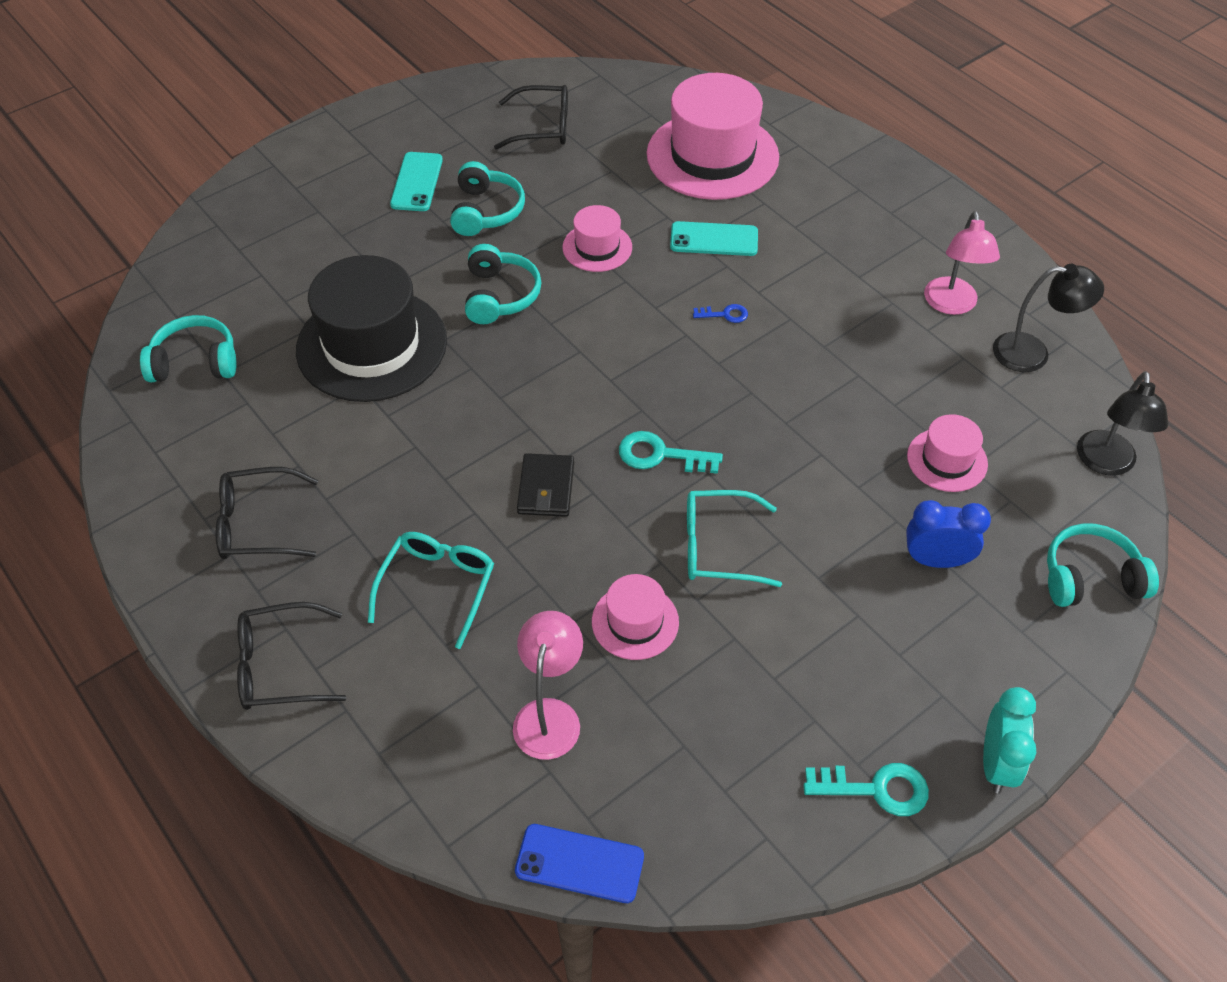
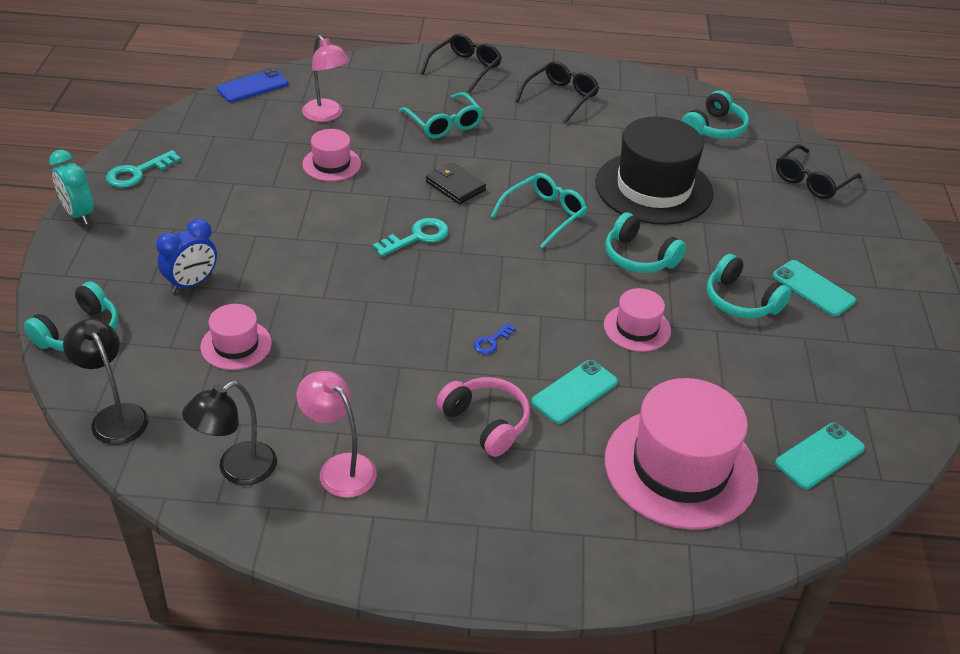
camera: 130 degrees right, 10 degrees down
black glasses [494,85,568,150] -> black glasses moved to [776,144,862,199]
turquoise glasses [687,490,782,587] -> turquoise glasses moved to [491,173,587,249]
none -> pink headphones [436,377,530,457]
none -> turquoise phone [775,422,865,489]

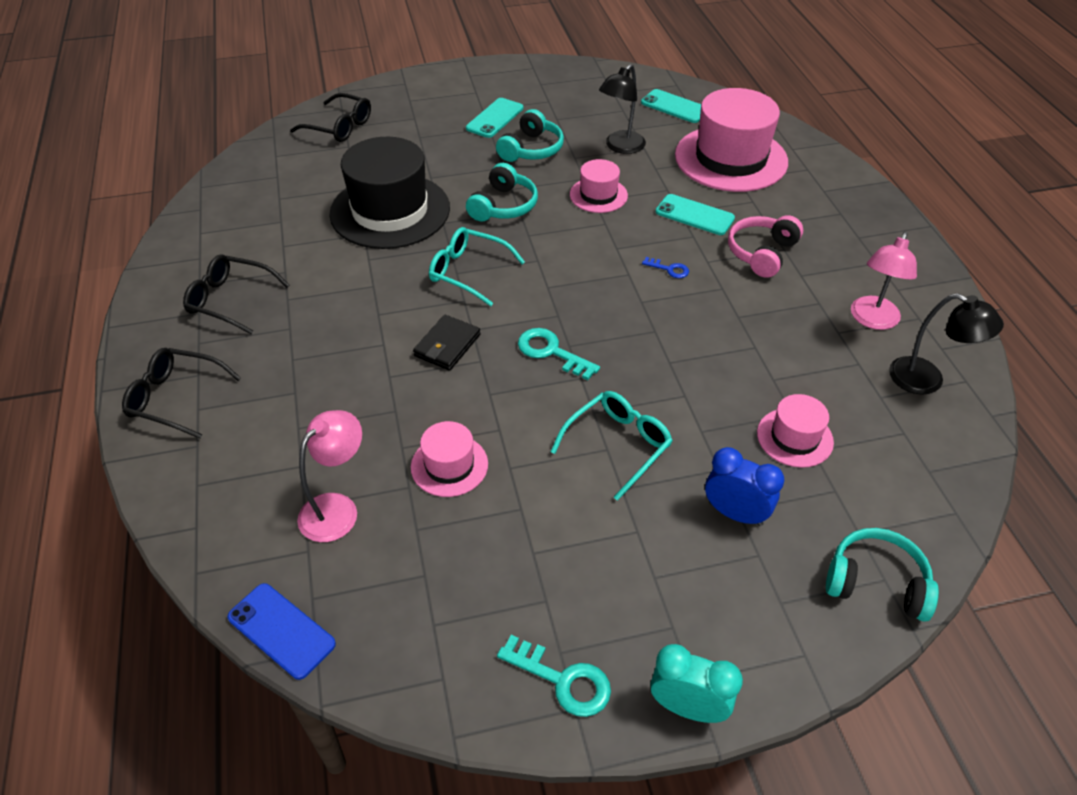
camera: 105 degrees left, 5 degrees up
turquoise clock [49,150,94,225] -> turquoise clock turned 105 degrees counterclockwise [651,644,743,723]
black lamp [63,319,148,445] -> black lamp moved to [599,64,646,154]
turquoise glasses [399,92,483,139] -> turquoise glasses moved to [551,391,673,501]
turquoise headphones [682,90,749,139] -> none

